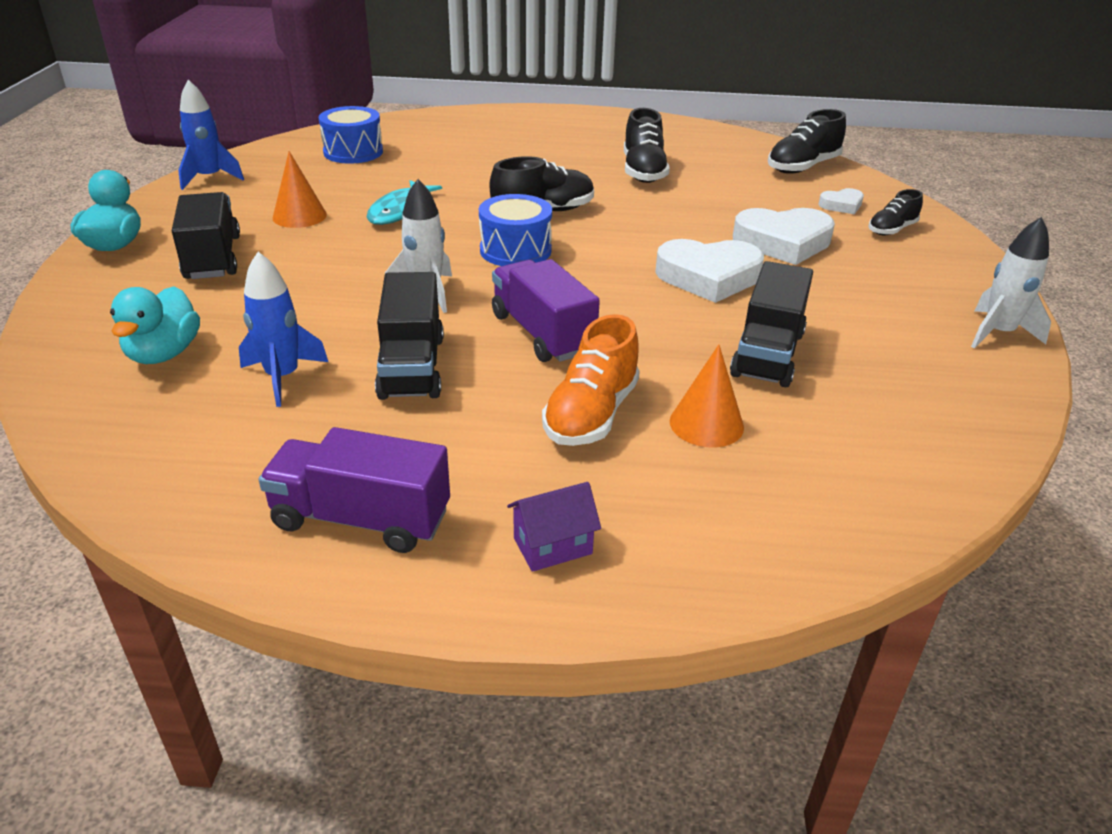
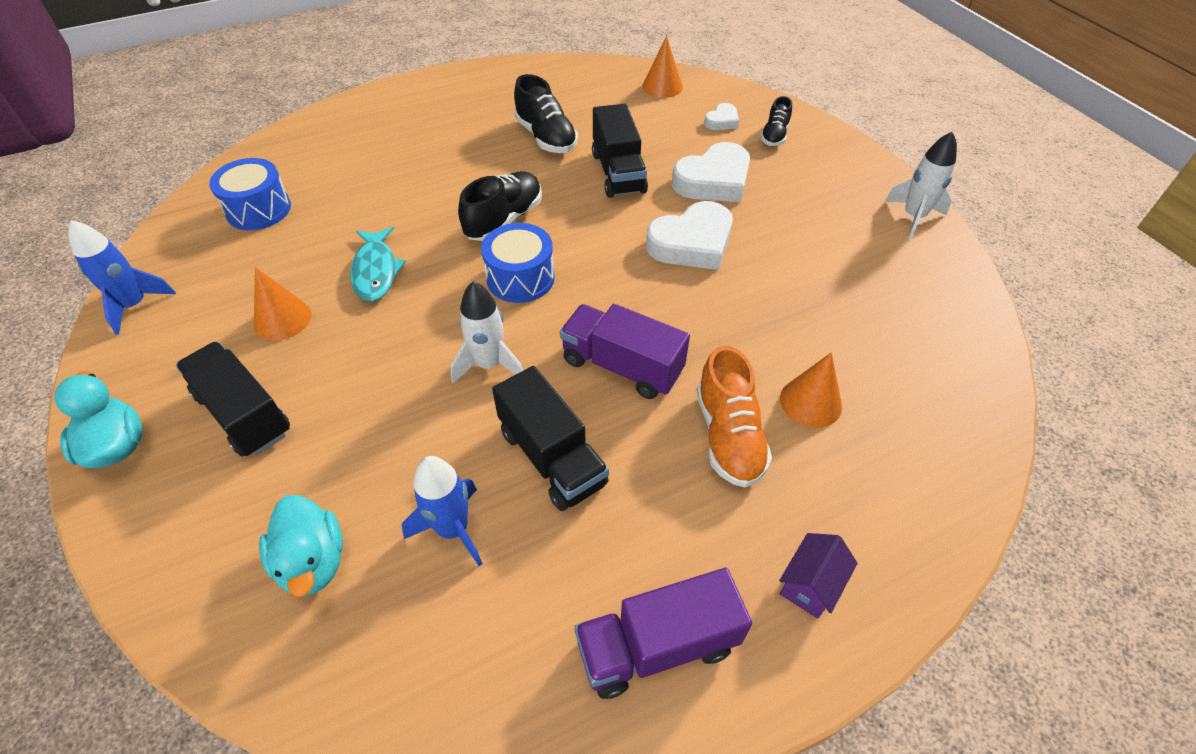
camera: 30 degrees left, 15 degrees up
black truck [730,261,813,387] -> black truck moved to [592,104,648,198]
black shoe [768,109,846,174] -> orange cone [642,36,683,98]

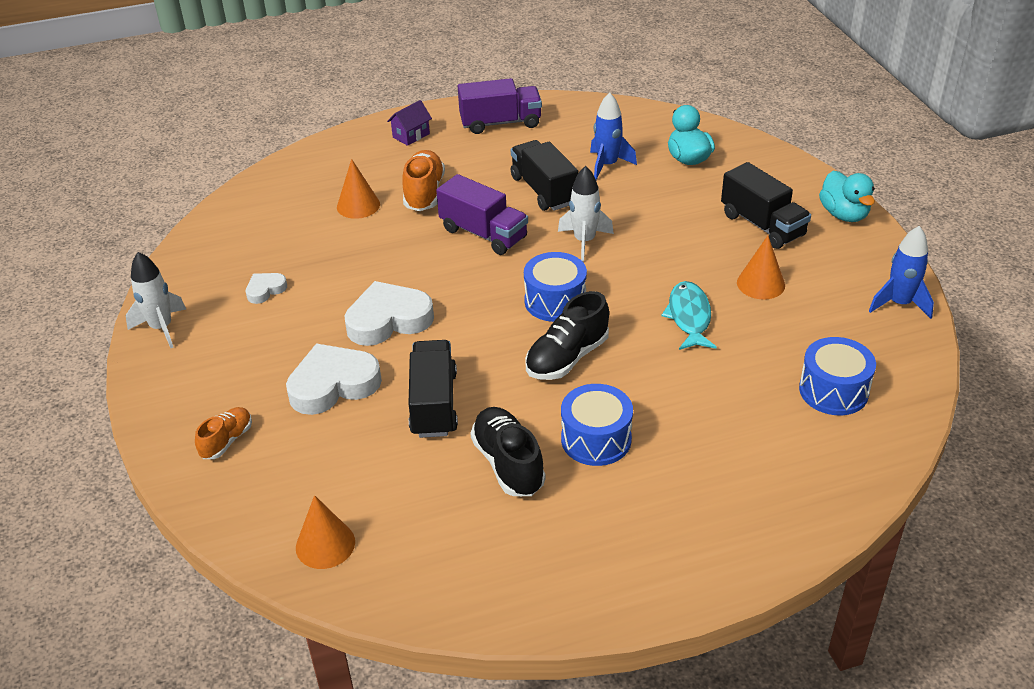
camera: 170 degrees left, 10 degrees down
white heart [704,103,739,130] -> white heart moved to [246,273,287,304]
black shoe [760,96,792,146] -> orange shoe [195,407,252,459]
none -> blue drum [561,384,633,466]

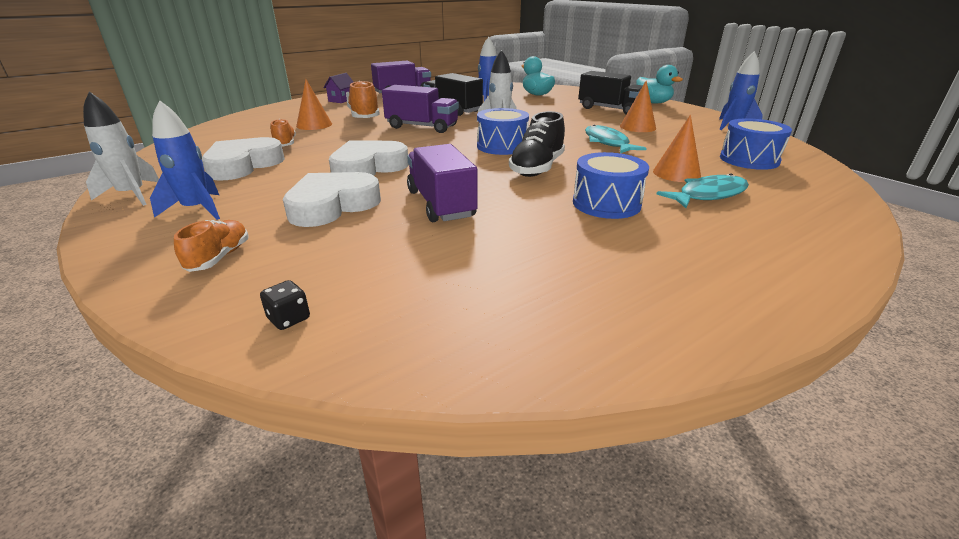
camera: 20 degrees left, 10 degrees down
white heart [246,273,287,304] -> white heart [202,137,285,180], size x1.99
orange cone [296,495,355,569] -> orange cone moved to [653,115,701,182]
black truck [408,340,458,438] -> purple truck [407,144,478,222]
black shoe [470,407,546,496] -> none
none -> blue rocket [150,100,220,220]
none -> black dice [260,280,310,330]
none -> orange shoe [271,119,296,146]
none -> turquoise fish [656,173,749,208]

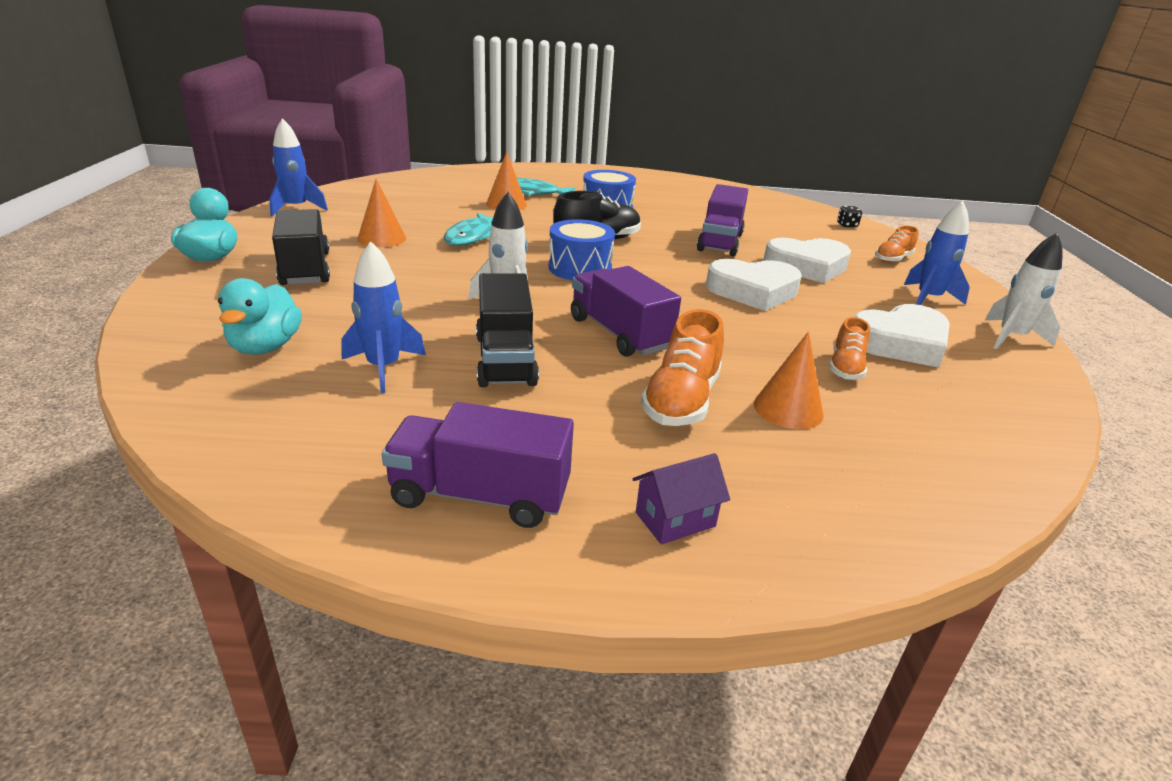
camera: 145 degrees left, 0 degrees up
blue drum [720,118,792,170] -> none

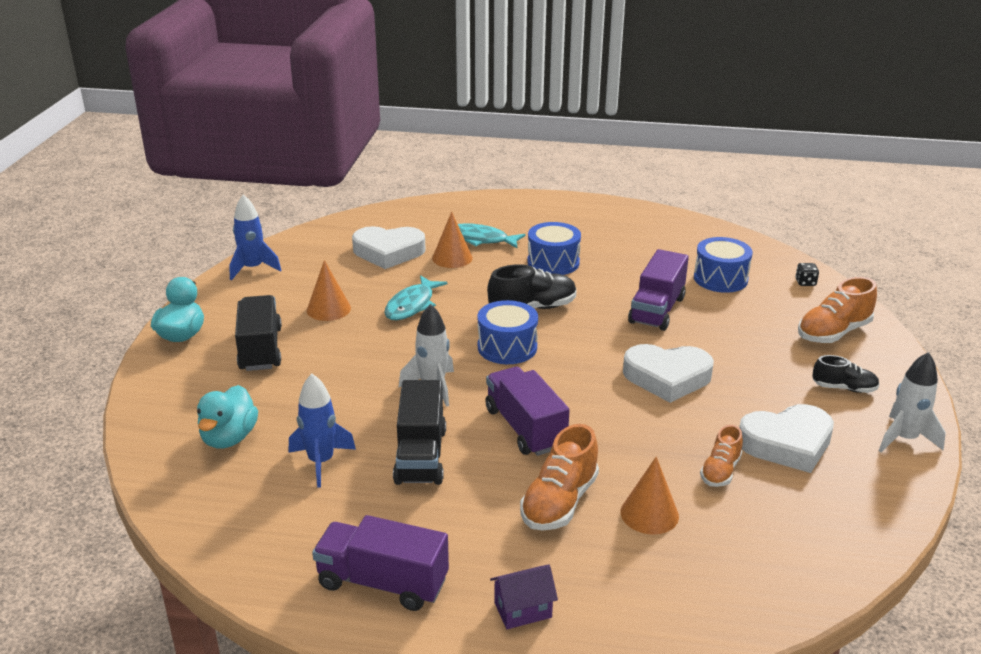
camera: 10 degrees right, 0 degrees up
white heart [763,238,851,283] -> white heart moved to [352,226,426,269]
orange shoe [875,226,919,263] -> orange shoe [798,277,877,343], size x1.62
blue rocket [904,201,970,305] -> black shoe [812,355,879,393]
none -> blue drum [694,237,753,293]

